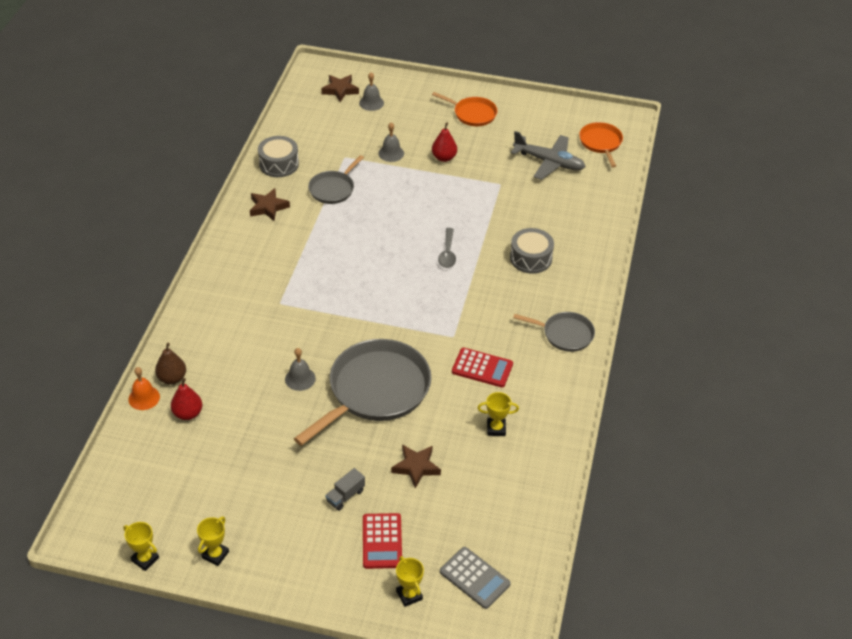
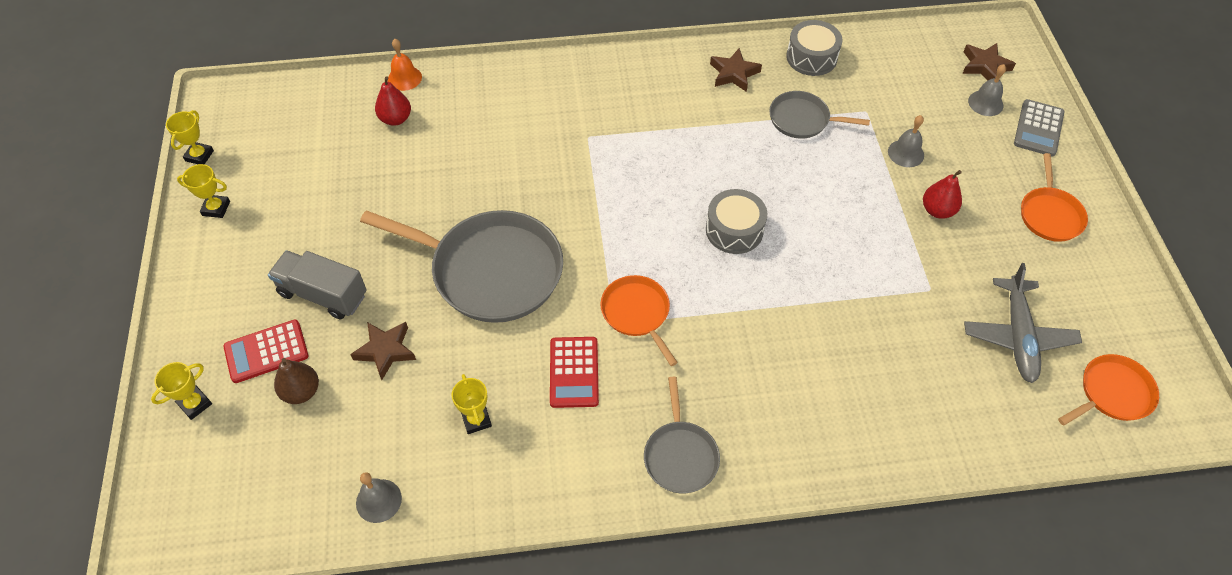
camera: 70 degrees right, 10 degrees up
brown pear [155,343,186,384] -> brown pear moved to [274,358,319,404]
grey bell [285,348,316,391] -> grey bell moved to [356,472,402,523]
grey truck [325,468,365,511] -> grey truck [268,250,366,319], size x1.80
grey spoon [438,228,456,268] -> none
grey calculator [440,547,511,609] -> grey calculator moved to [1014,99,1065,156]
grey drum [510,228,554,274] -> grey drum moved to [706,189,767,254]
none -> orange pan [600,275,678,366]

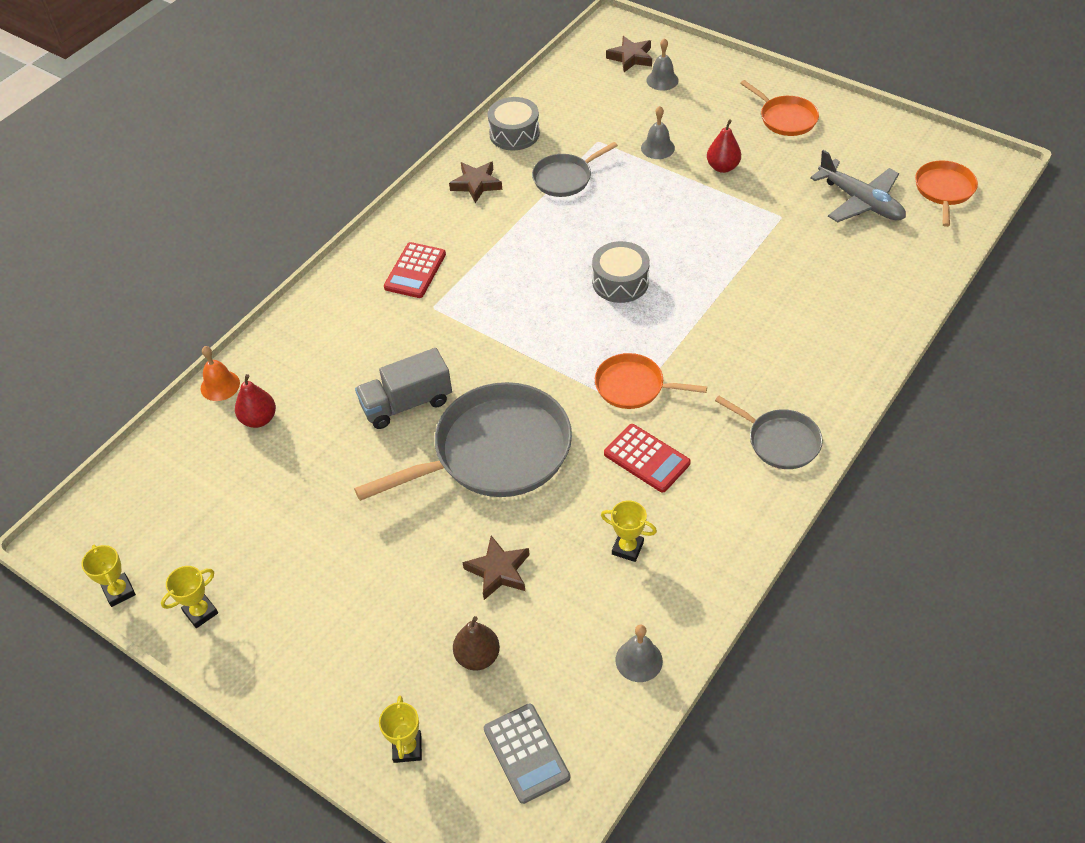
camera: 45 degrees left, 5 degrees down
red calculator [223,320,308,383] -> red calculator moved to [384,242,446,298]
grey truck [268,250,366,319] -> grey truck moved to [355,348,452,429]
grey calculator [1014,99,1065,156] -> grey calculator moved to [484,703,570,804]

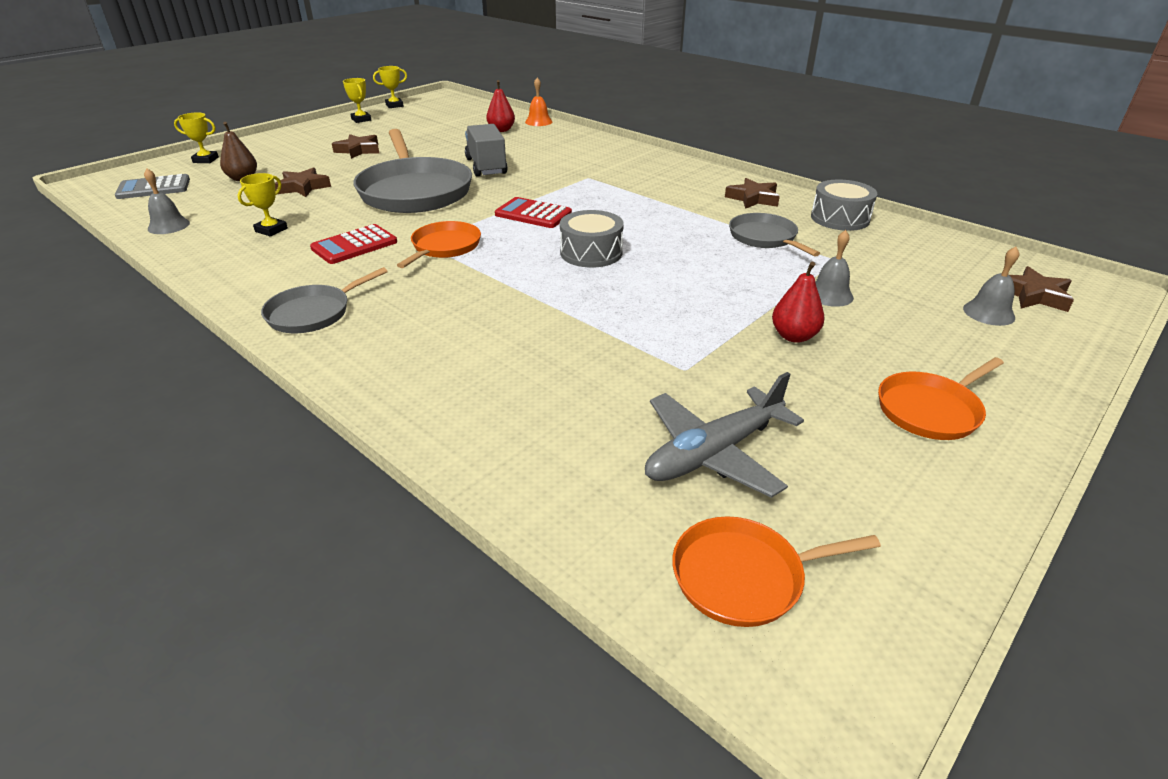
camera: 95 degrees right, 15 degrees down
red calculator [384,242,446,298] -> red calculator moved to [495,197,572,228]
orange pan [915,160,978,227] -> orange pan turned 150 degrees clockwise [672,516,881,627]
none -> brown star [332,134,379,159]

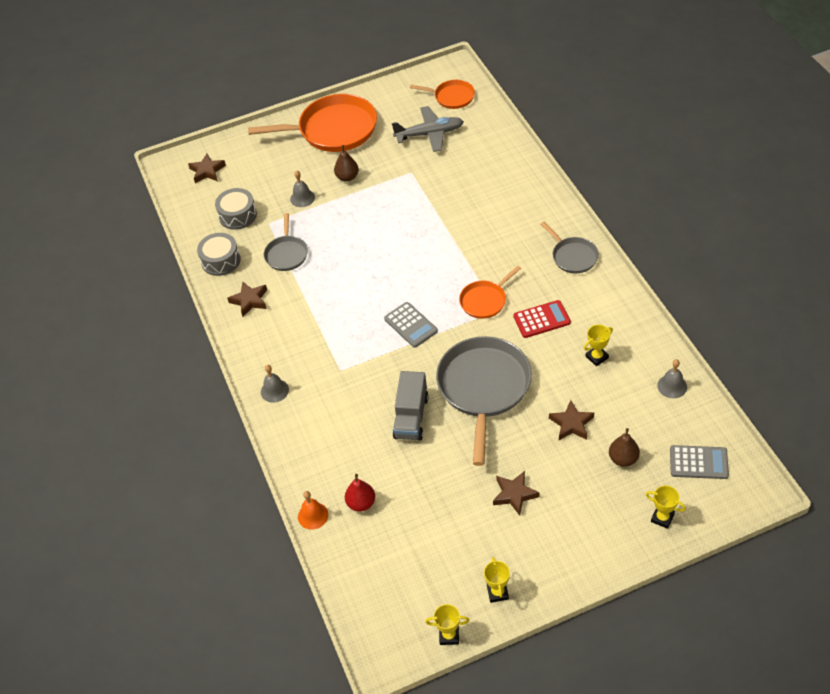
camera: 150 degrees left, 15 degrees up
grey pan [261,267,388,333] -> grey pan turned 75 degrees clockwise [541,222,599,274]
red calculator [495,197,572,228] -> grey calculator [384,302,438,348]
grey drum [560,210,624,268] -> grey drum moved to [215,188,257,230]
red pear [772,262,825,343] -> brown pear [334,145,359,182]
orange pan [878,357,1004,440] -> orange pan [248,94,377,152], size x1.92
grey bell [963,247,1019,326] -> grey bell moved to [261,365,289,403]

